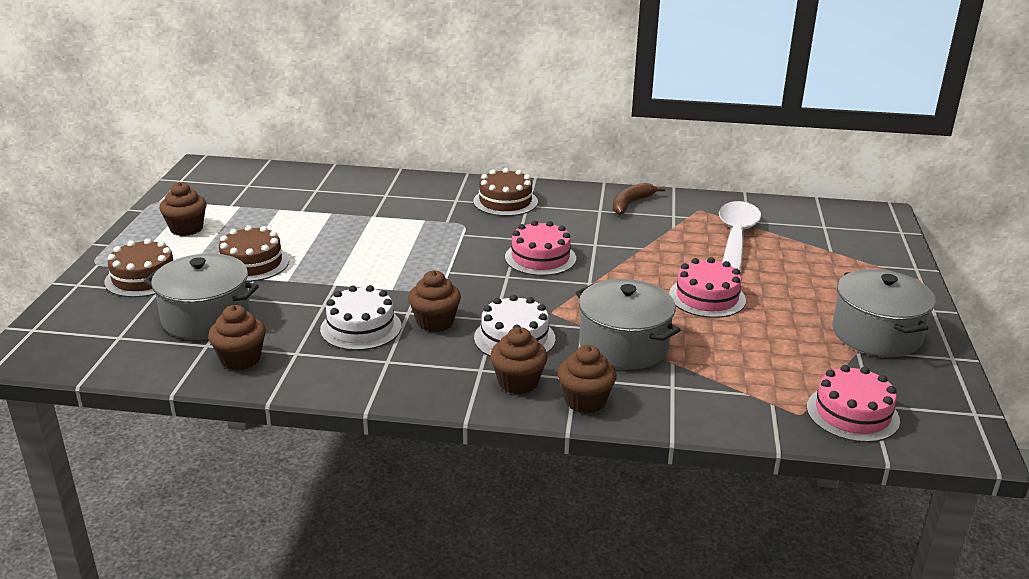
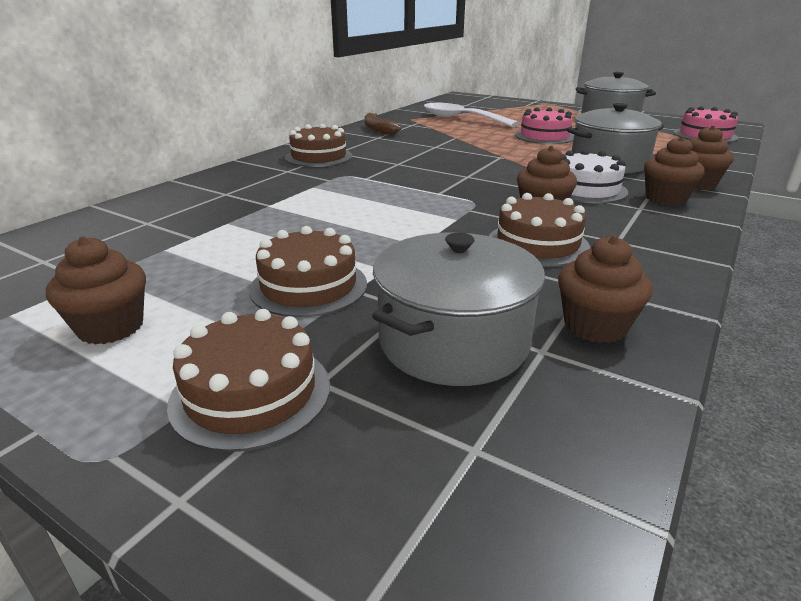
camera: 65 degrees left, 0 degrees up
white cake [320,285,401,350] -> brown cake [489,193,590,267]
pink cake [505,220,576,276] -> none

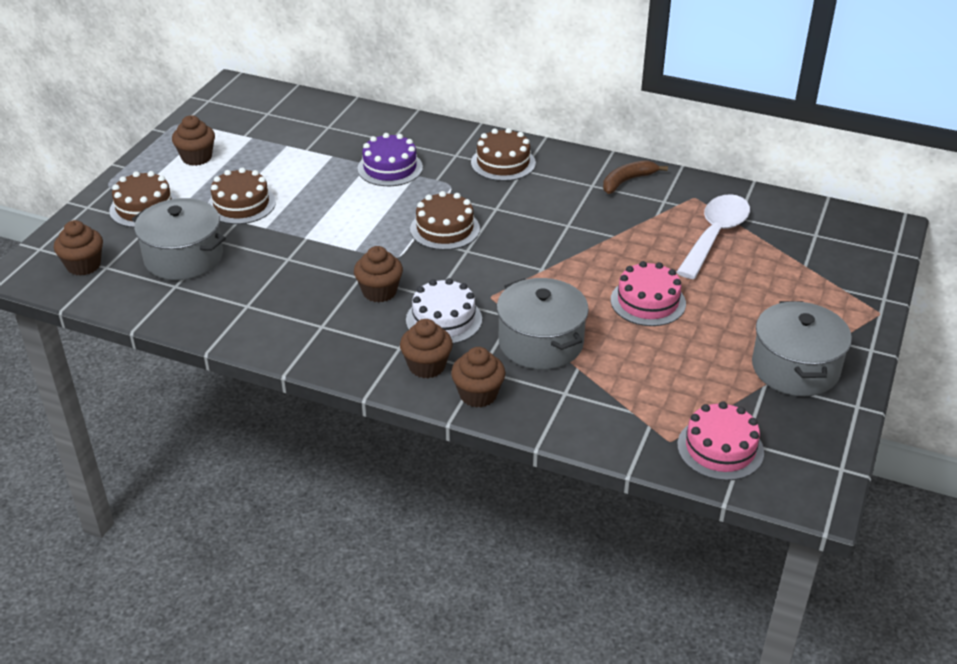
camera: 80 degrees right, 10 degrees up
brown cake [489,193,590,267] -> brown cake moved to [410,191,480,250]
brown cupcake [558,235,653,343] -> brown cupcake moved to [54,220,103,276]
none -> purple cake [357,133,423,186]

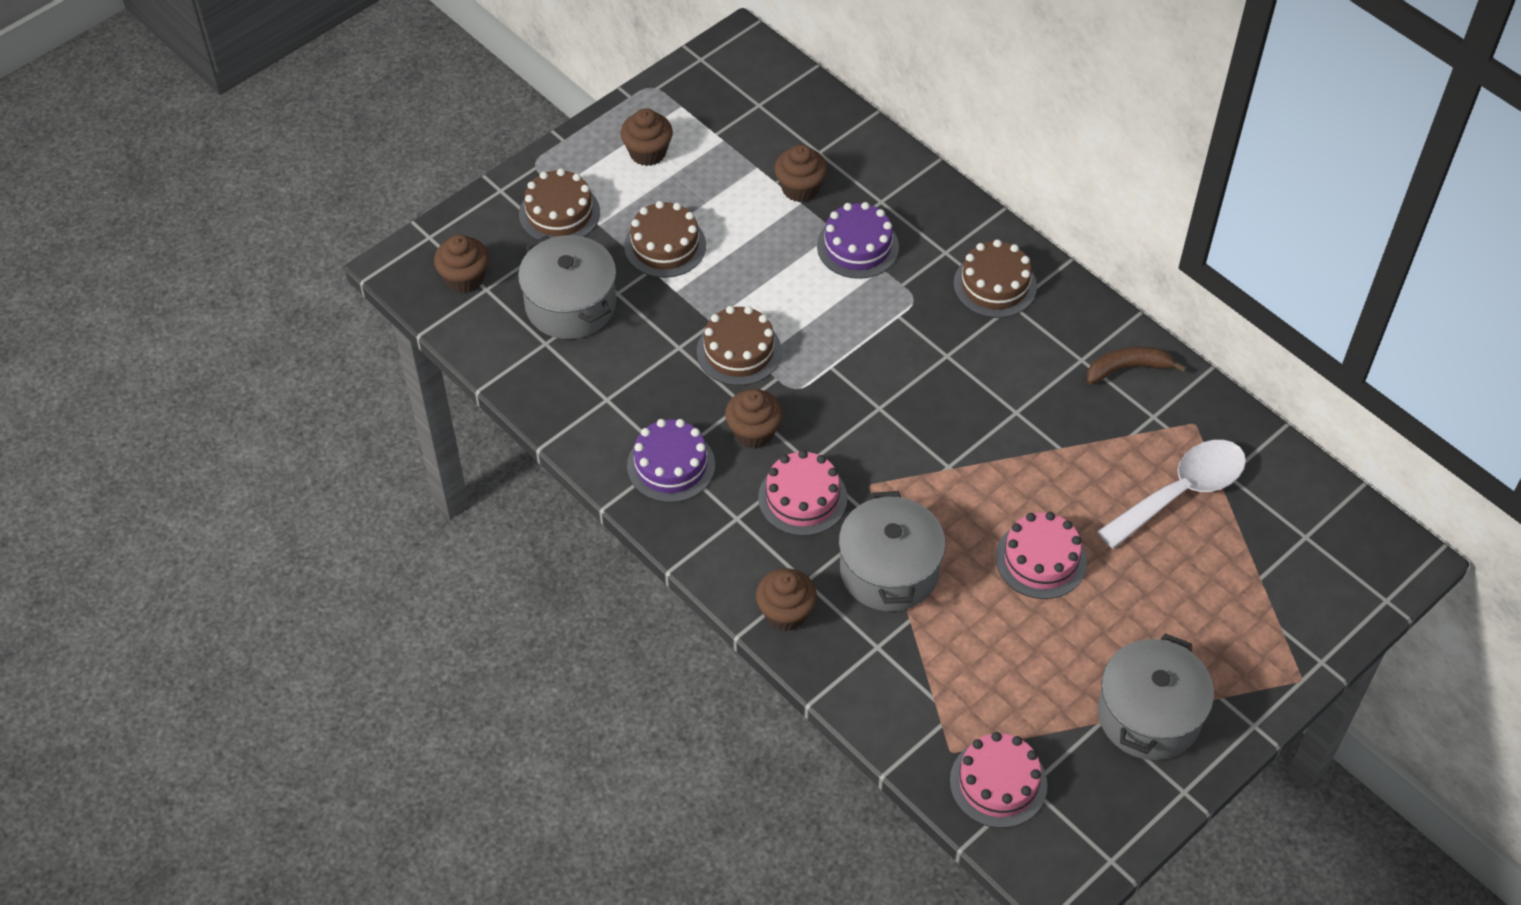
camera: 25 degrees right, 15 degrees up
brown cupcake [400,319,453,378] -> brown cupcake moved to [774,144,827,202]
white cake [406,278,482,344] -> pink cake [758,450,847,536]
brown cake [410,191,480,250] -> brown cake moved to [697,306,781,386]
none -> purple cake [627,419,715,503]

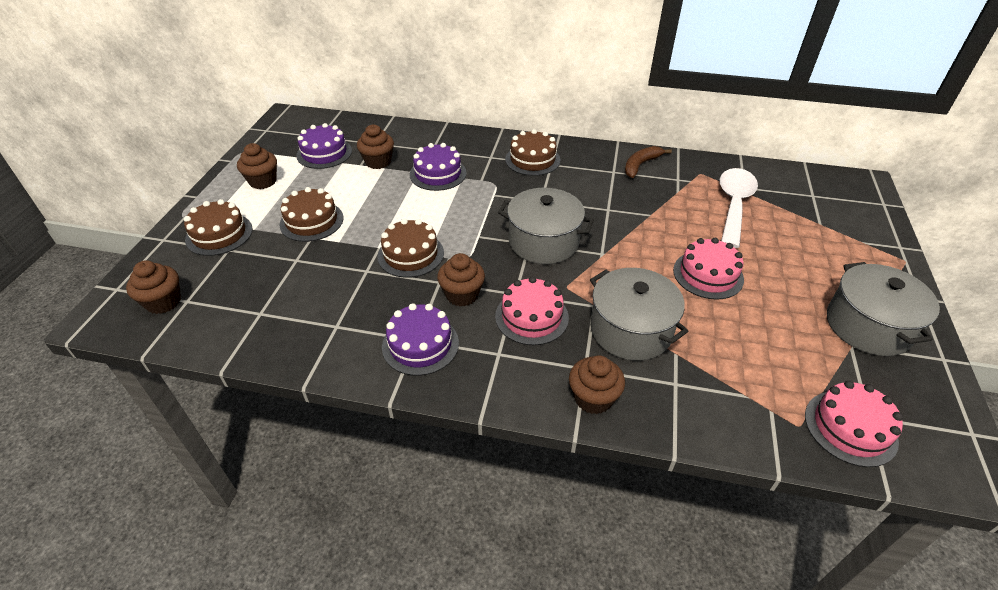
camera: 35 degrees left, 10 degrees down
grey pot [518,235,616,339] -> grey pot moved to [498,188,594,264]
none -> purple cake [296,123,352,169]

